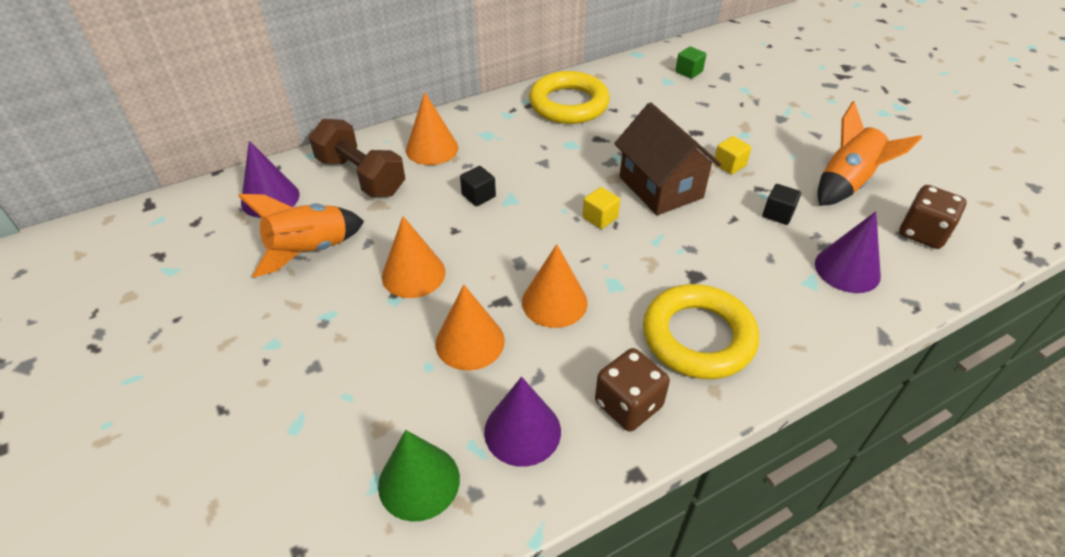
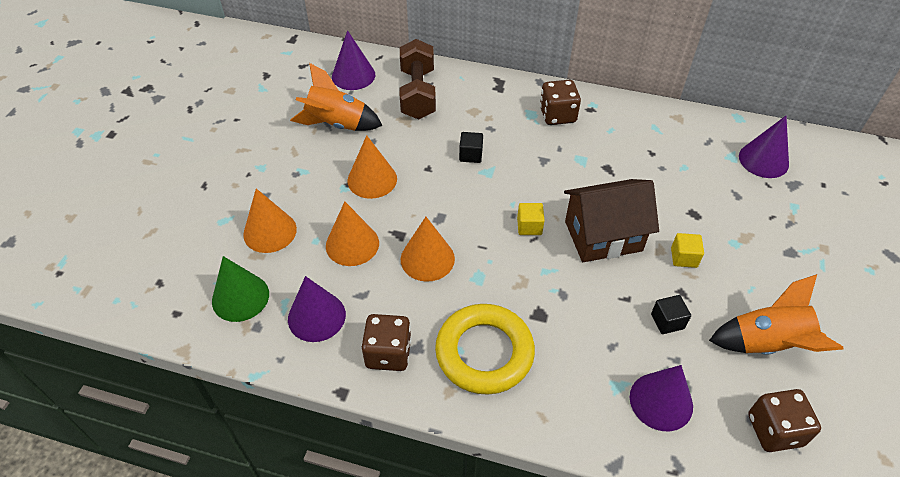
camera: 45 degrees right, 5 degrees up
orange cone [406,92,458,165] -> orange cone moved to [243,188,297,253]
yellow ring [529,71,610,124] -> none
brown house [614,102,721,215] -> brown house turned 60 degrees clockwise [564,179,659,262]
green cube [675,46,707,79] -> purple cone [739,116,789,178]
none -> brown dice [540,80,581,125]

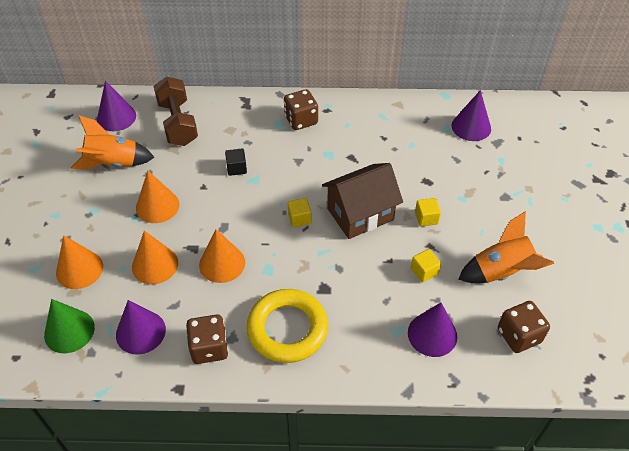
camera: 15 degrees left, 0 degrees up
black cube [651,295,691,334] -> yellow cube [411,249,441,283]

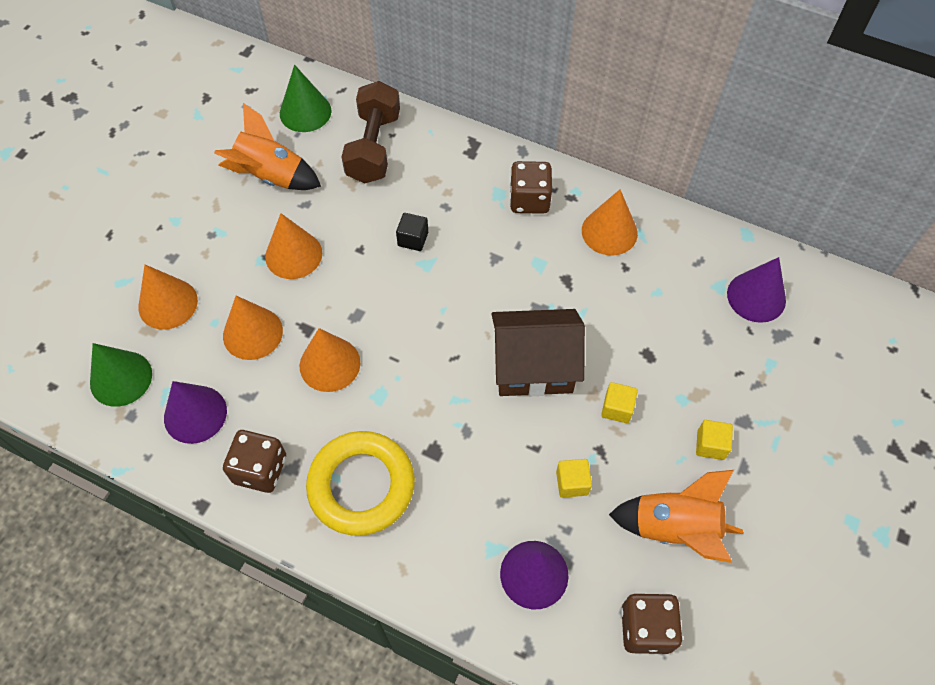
camera: 25 degrees right, 10 degrees up
purple cone [97,80,136,131] -> green cone [280,65,332,132]
yellow cube [288,198,311,227] -> yellow cube moved to [696,420,733,460]
none -> orange cone [582,189,638,256]

